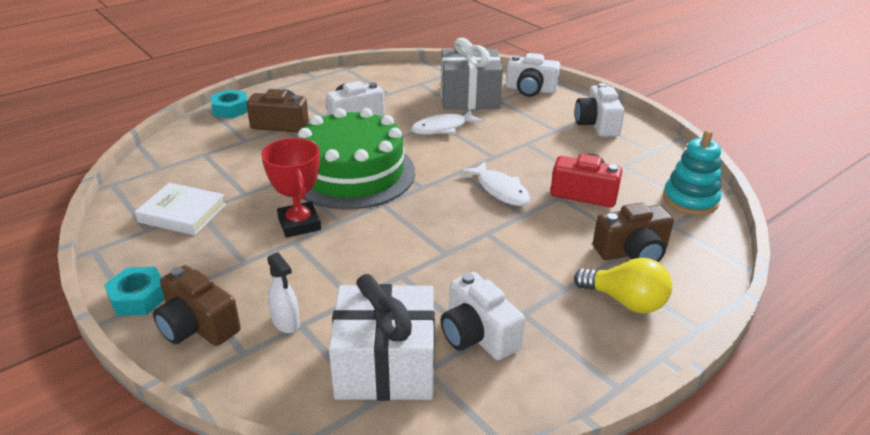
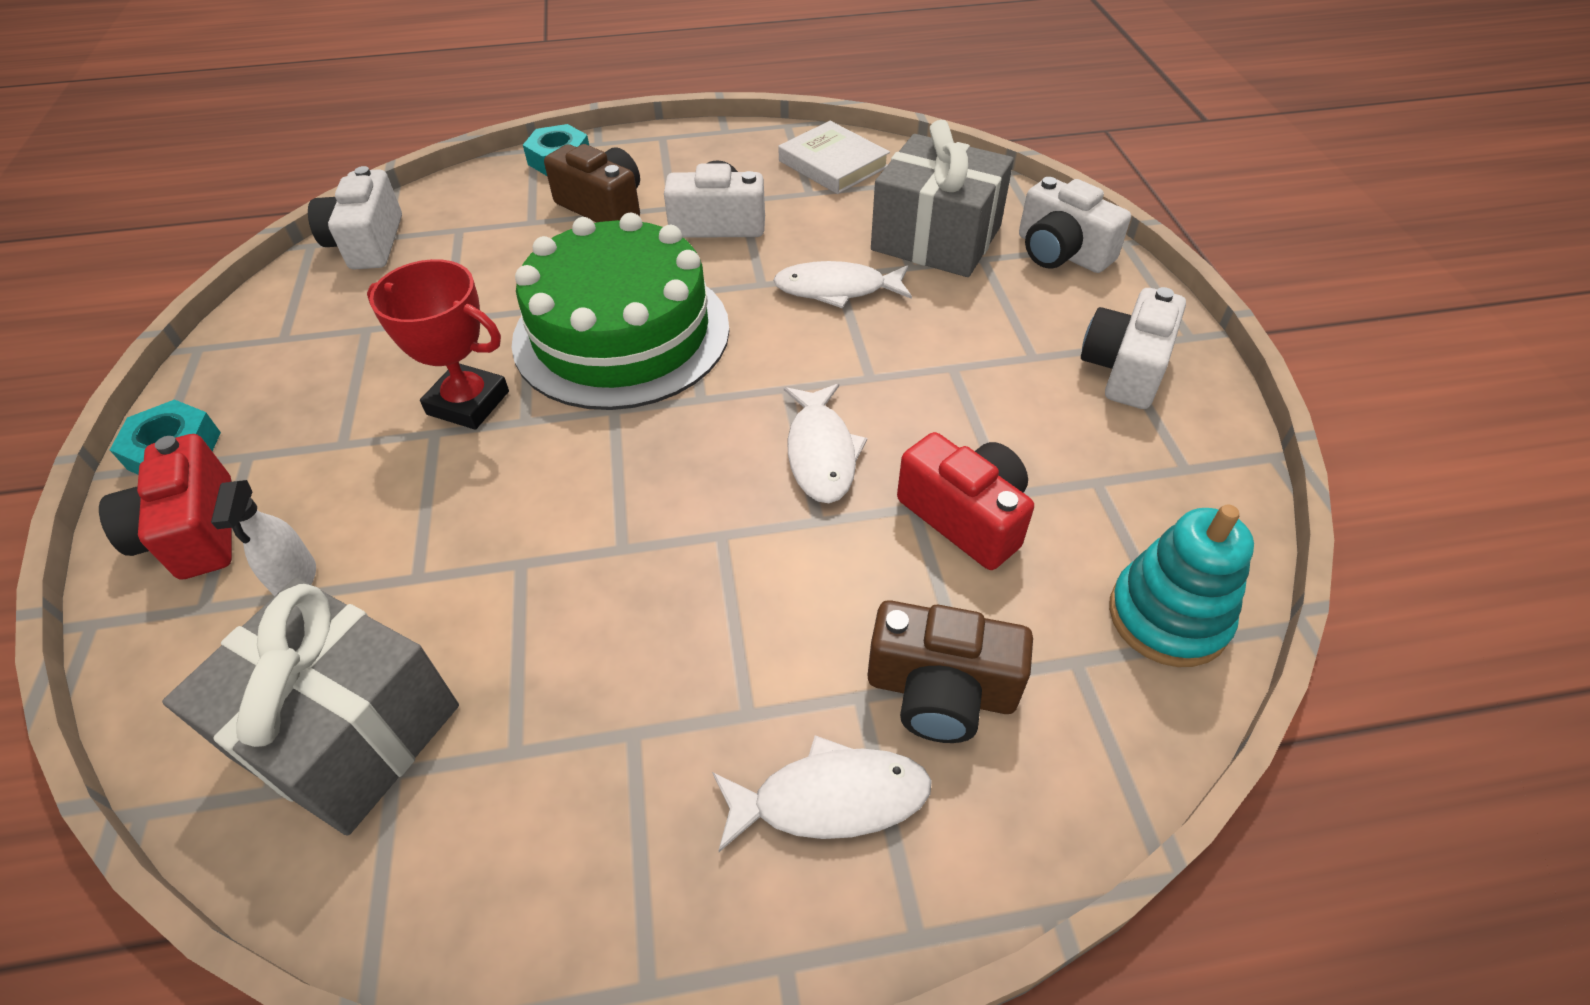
camera: 30 degrees right, 15 degrees up
white book [135,183,226,235] -> white book moved to [778,121,890,194]
brown camera [153,265,241,346] -> red camera [99,434,232,579]
red trophy [261,138,321,238] -> red trophy turned 75 degrees counterclockwise [367,259,509,430]
white gift [329,274,435,401] -> grey gift [162,578,459,836]
white camera [441,272,525,360] -> white camera moved to [308,166,402,269]
yellow light bulb [574,258,672,313] -> white fish [712,735,932,852]

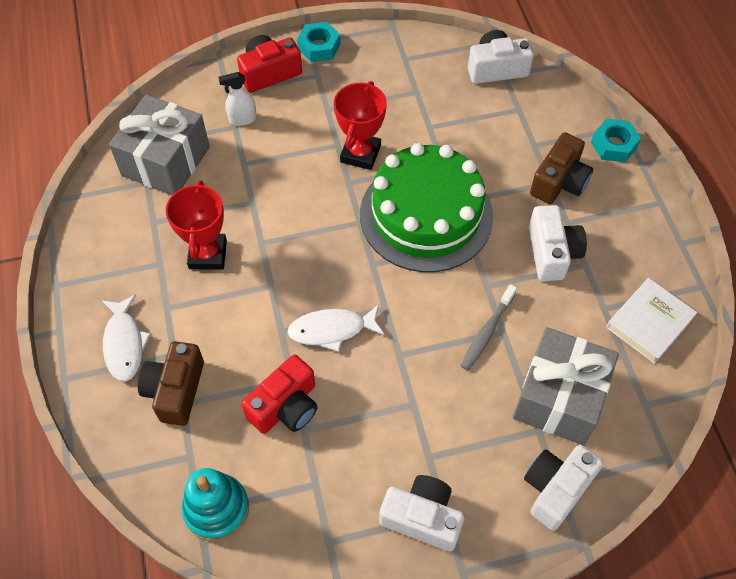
camera: 85 degrees right, 10 degrees up
white fish [773,261,912,308] -> grey toothbrush [461,284,517,370]
none -> red trophy [166,180,227,270]

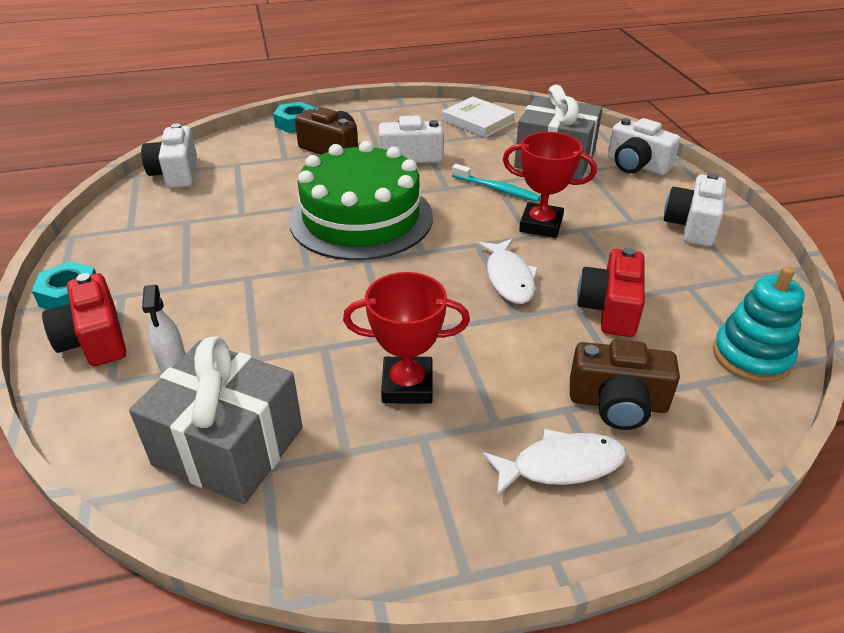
camera: 90 degrees left, 20 degrees down
red camera [241,354,318,434] -> red camera turned 120 degrees counterclockwise [577,247,645,337]
red trophy [334,81,387,170] -> red trophy moved to [503,132,597,238]
grey toothbrush [461,284,517,370] -> turquoise toothbrush [452,164,541,202]

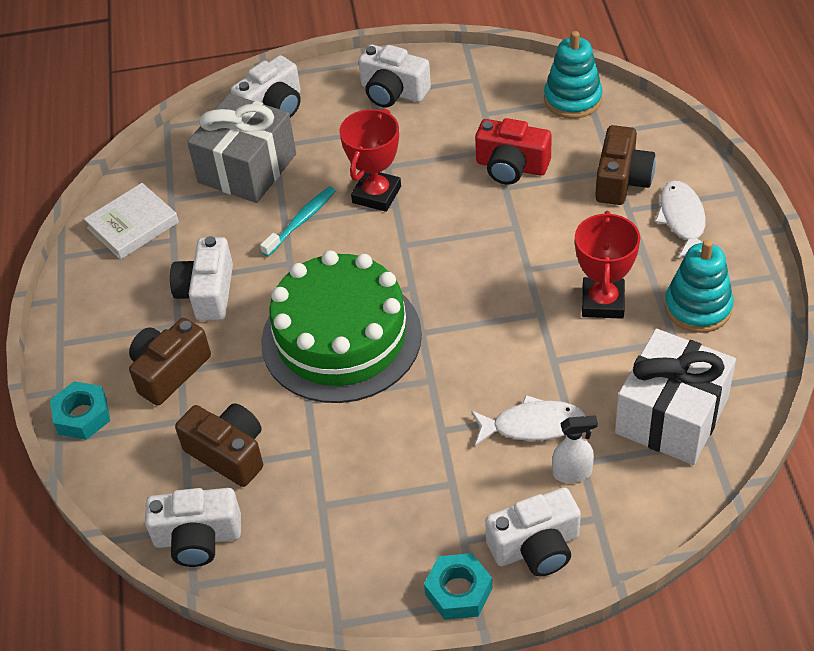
camera: 80 degrees left, 10 degrees up
red camera [42,273,126,366] -> white camera [485,488,581,576]
grey gift [129,336,303,504] -> white gift [615,329,736,465]
white fish [477,239,538,304] -> white fish moved to [471,395,586,446]
none -> brown camera [175,403,263,487]
none -> turquoise stacking toy [665,240,734,333]

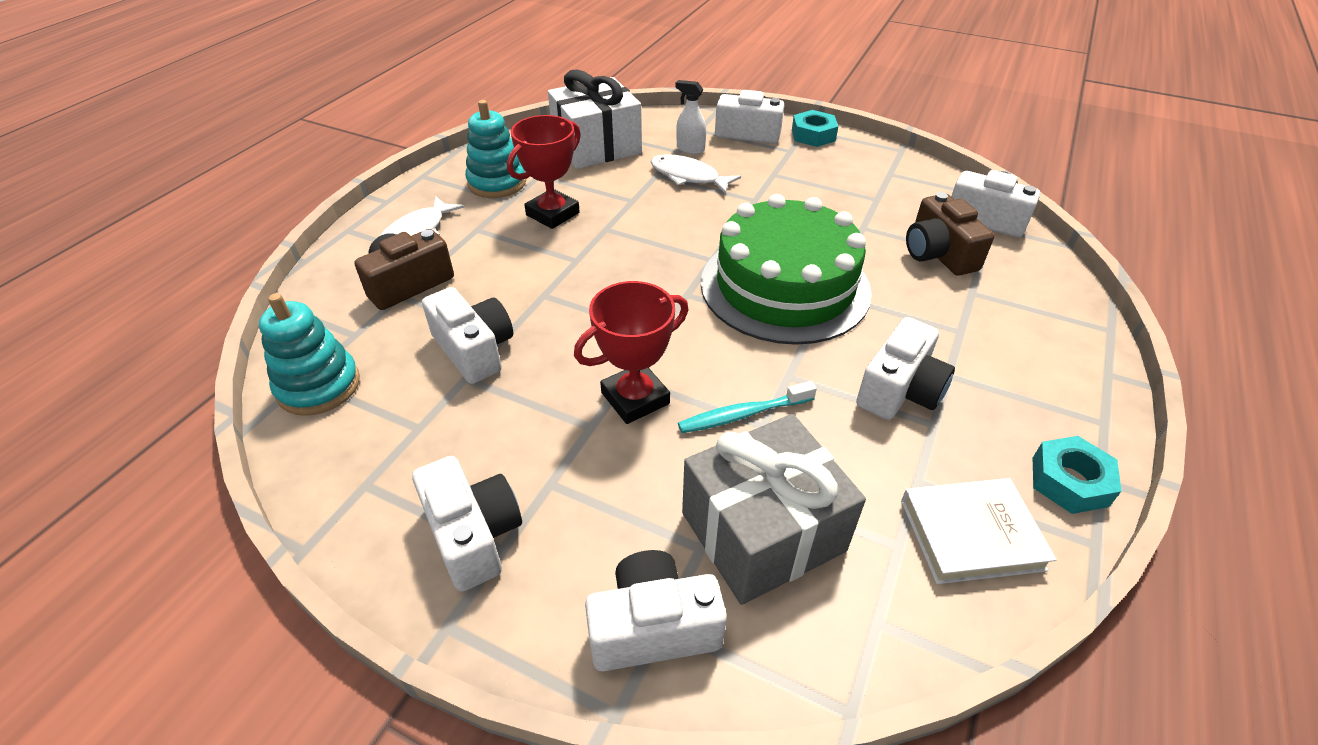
camera: 150 degrees left, 5 degrees down
turquoise nut [50,381,110,440] -> turquoise nut moved to [1033,436,1121,514]
brown camera [129,318,211,406] -> none
red camera [475,118,552,185] -> white camera [422,287,513,384]

